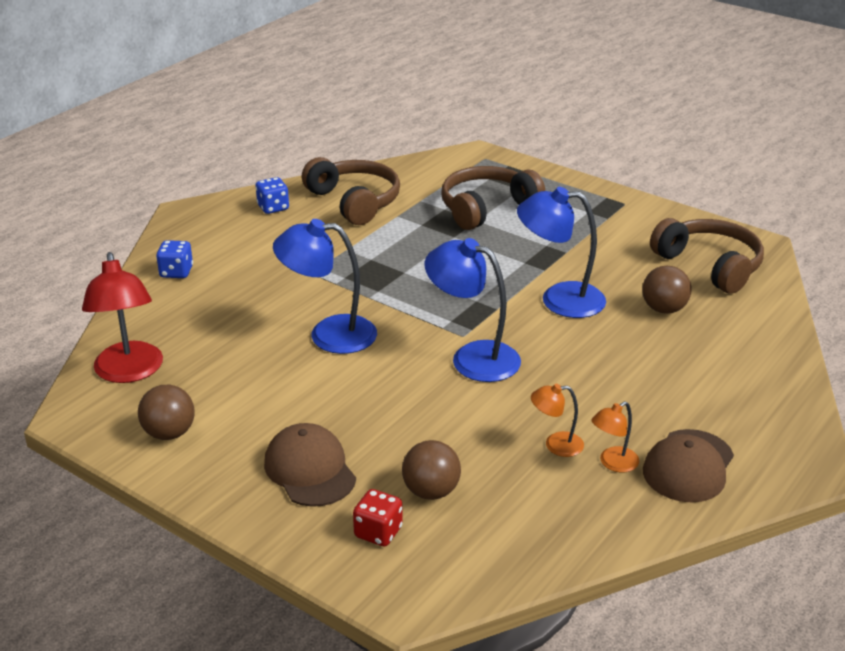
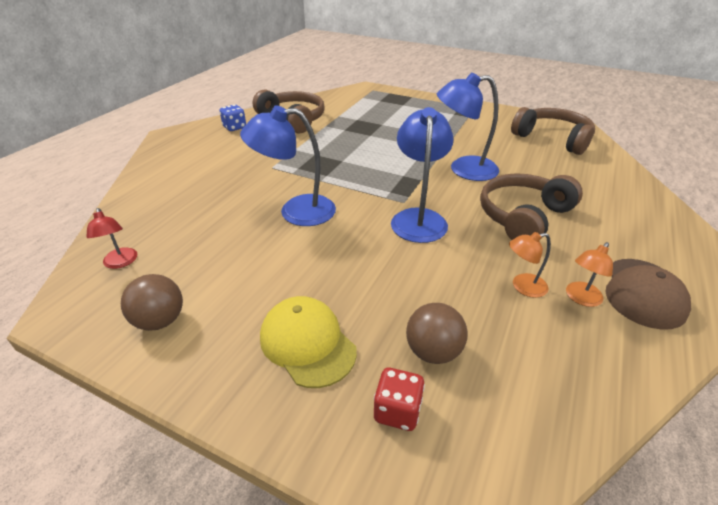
camera: 10 degrees left, 5 degrees up
red lamp [82,252,163,383] -> red lamp [86,208,137,269], size x0.51
blue dice [156,240,193,278] -> none
brown cap [264,423,356,507] -> yellow cap [260,296,357,388]
blue lamp [425,238,521,382] -> blue lamp turned 75 degrees clockwise [391,107,454,243]
brown headphones [442,166,545,230] -> brown headphones moved to [480,173,583,240]
brown ball [642,266,692,314] -> none

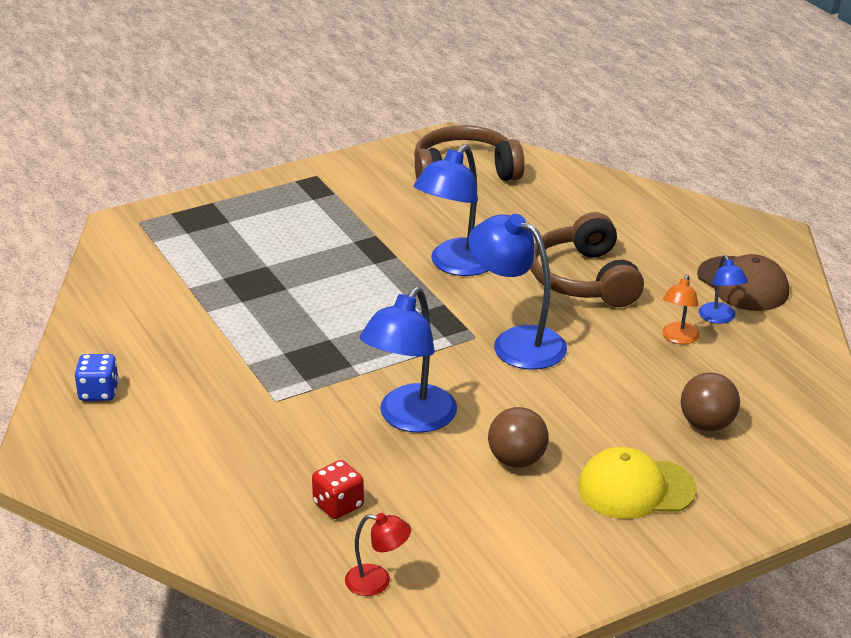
camera: 55 degrees left, 5 degrees down
brown ball [121,274,183,331] -> brown ball moved to [488,407,548,468]
brown headphones [253,89,325,133] -> none
red dice [374,368,425,431] -> red dice moved to [312,460,364,519]
orange lamp [566,242,613,307] -> blue lamp [699,255,748,324]

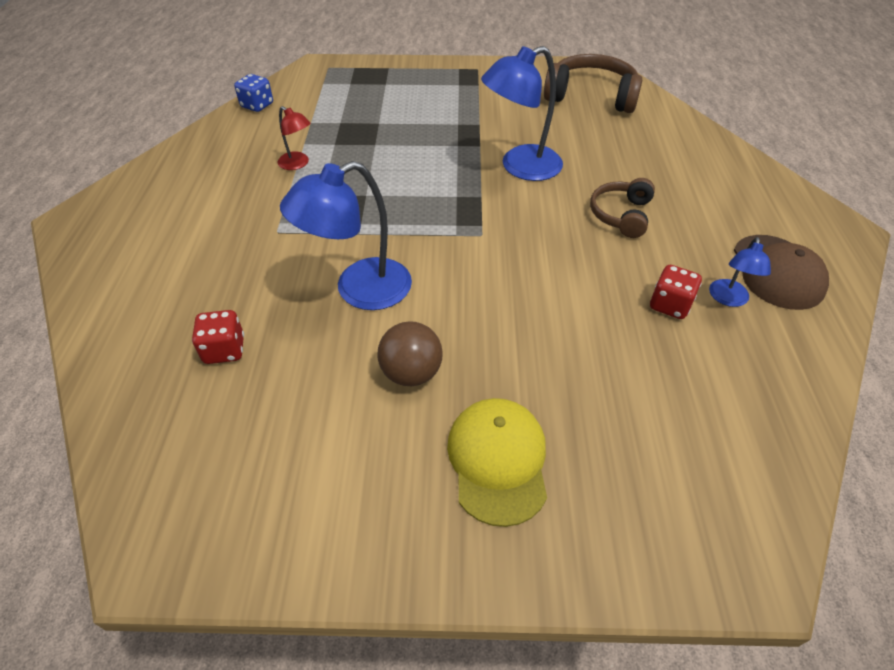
camera: 30 degrees right, 15 degrees up
blue dice [75,354,119,401] -> blue dice moved to [234,74,273,112]
red lamp [345,513,411,596] -> red lamp moved to [278,106,311,170]
blue lamp [468,214,567,370] -> none
brown headphones [530,212,644,307] -> brown headphones [590,178,655,238], size x0.61
yellow cap [578,447,697,519] -> yellow cap turned 60 degrees clockwise [447,398,547,527]
orange lamp [662,275,700,344] -> red dice [650,265,702,319]
brown ball [681,373,740,431] -> none

